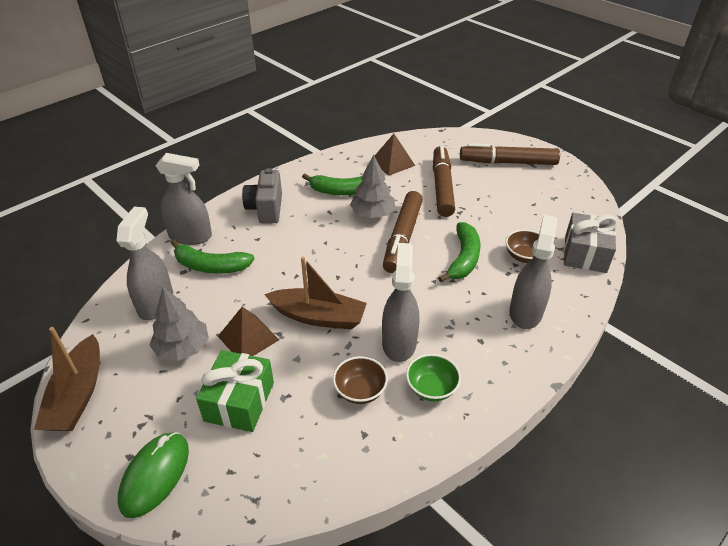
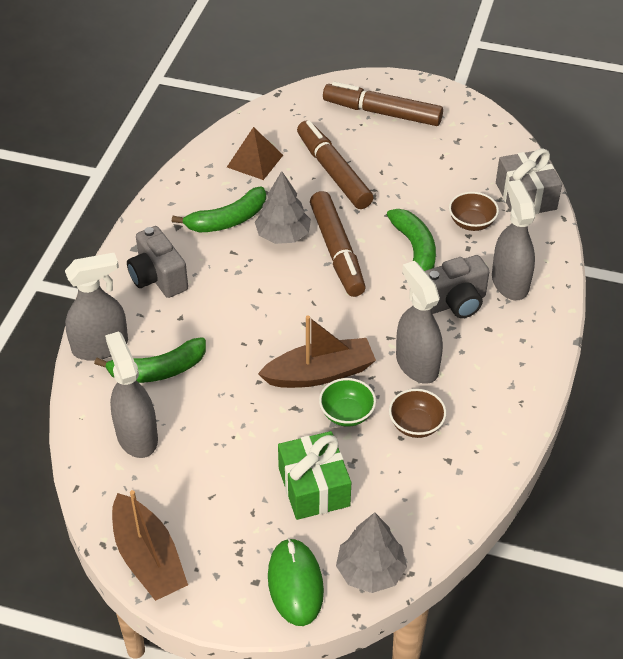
camera: 30 degrees left, 5 degrees up
grey tree [149,287,209,361] -> grey tree moved to [336,512,407,593]
brown pyramid [218,307,279,356] -> none
green bowl [406,354,461,401] -> green bowl moved to [319,378,376,427]
brown marker [460,143,560,165] -> brown marker turned 45 degrees clockwise [323,82,443,126]
none -> grey camera [425,255,489,318]

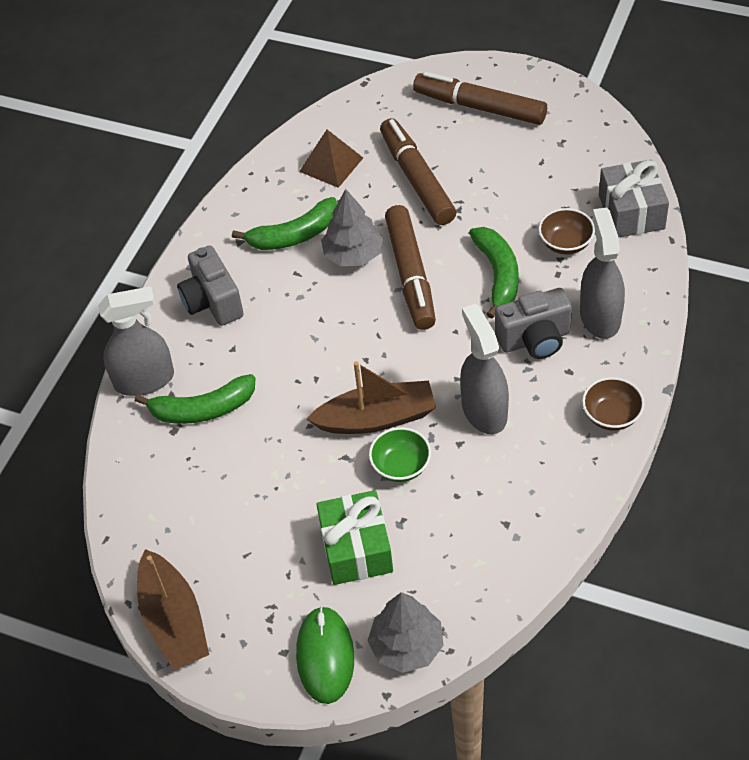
camera: 10 degrees right, 5 degrees up
grey spray bottle [105,331,158,458] -> none
brown bowl [389,389,447,438] -> brown bowl moved to [582,377,645,431]

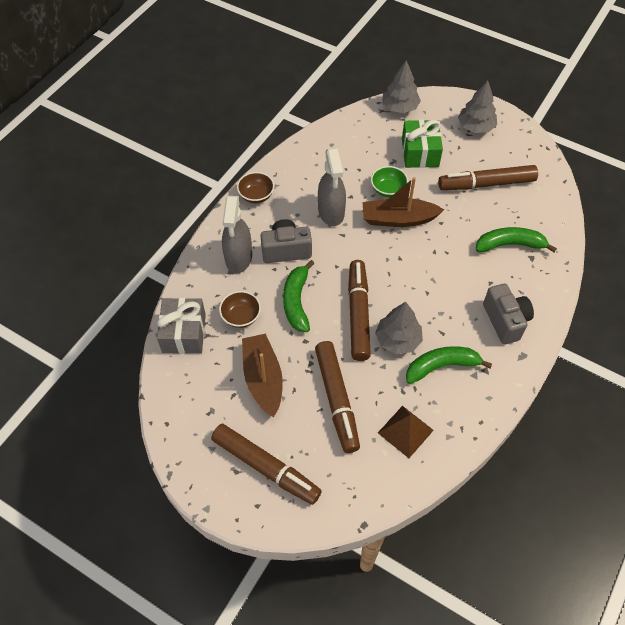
camera: 175 degrees left, 5 degrees up
grey spray bottle [98,286,174,396] -> none
brown boat [137,549,209,670] -> brown boat moved to [242,334,283,418]
green mouse [296,606,354,704] -> none
none -> brown marker [438,165,538,190]
none -> grey tree [458,80,497,133]

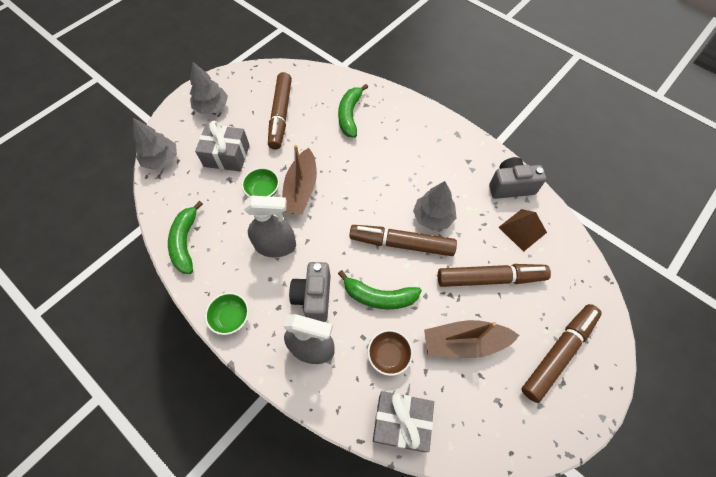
camera: 80 degrees left, 5 degrees up
brown bowl [237,172,274,203] -> green bowl [205,292,249,335]
green gift [402,120,443,168] -> grey gift [195,121,249,171]
green banana [406,346,492,384] -> green banana moved to [168,201,203,274]
grey camera [483,284,534,344] -> grey camera moved to [489,157,546,199]

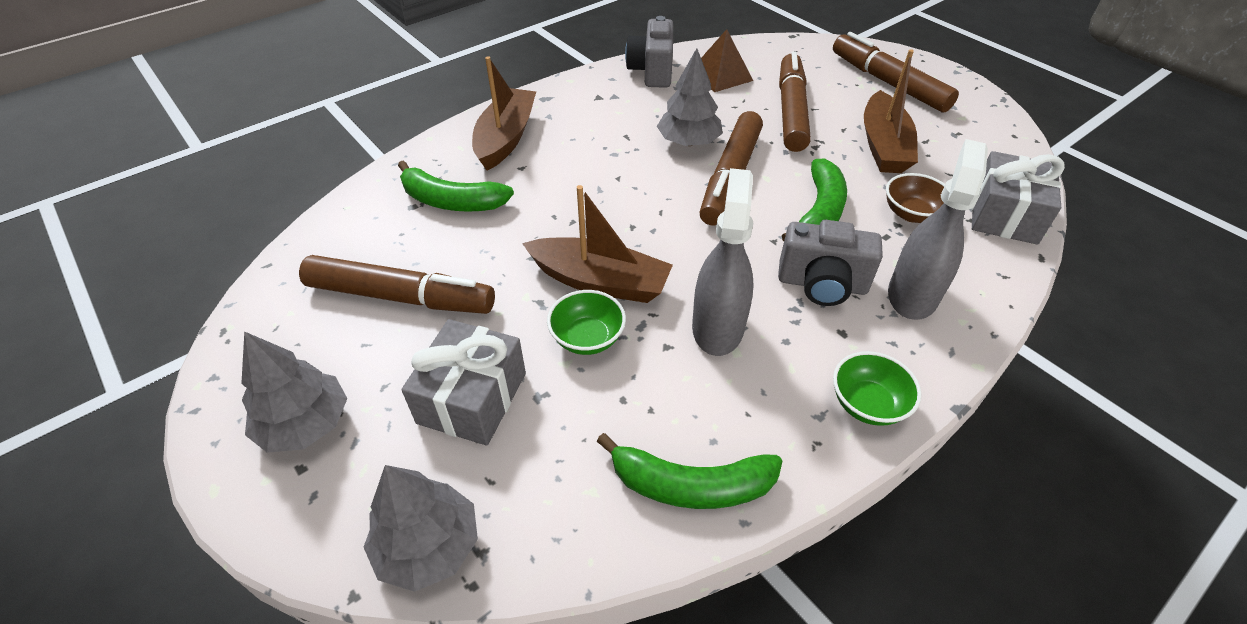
camera: 80 degrees left, 15 degrees down
none -> brown boat [472,56,536,171]

